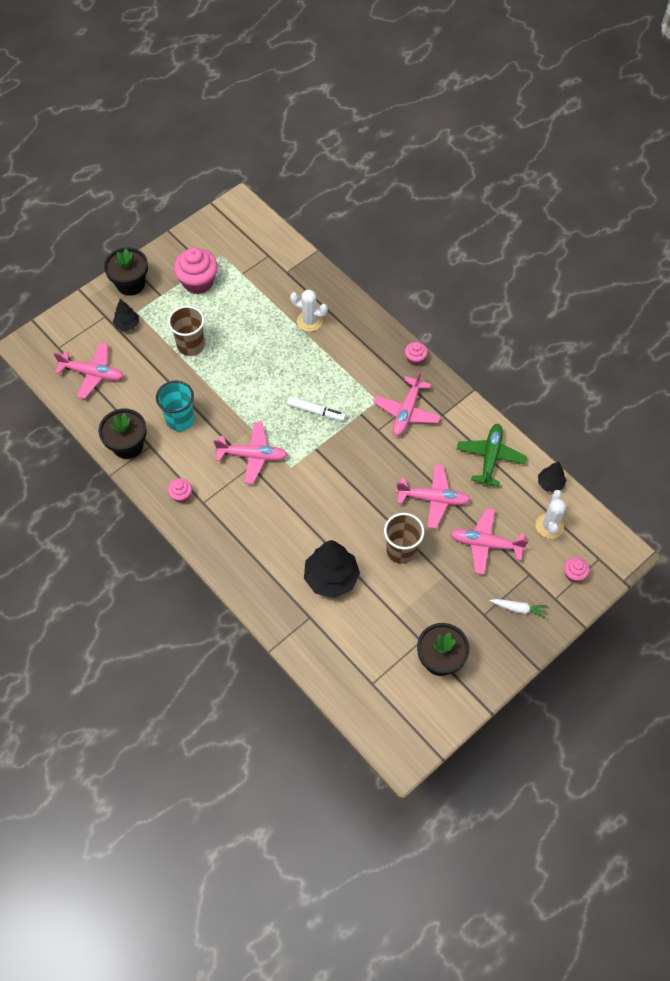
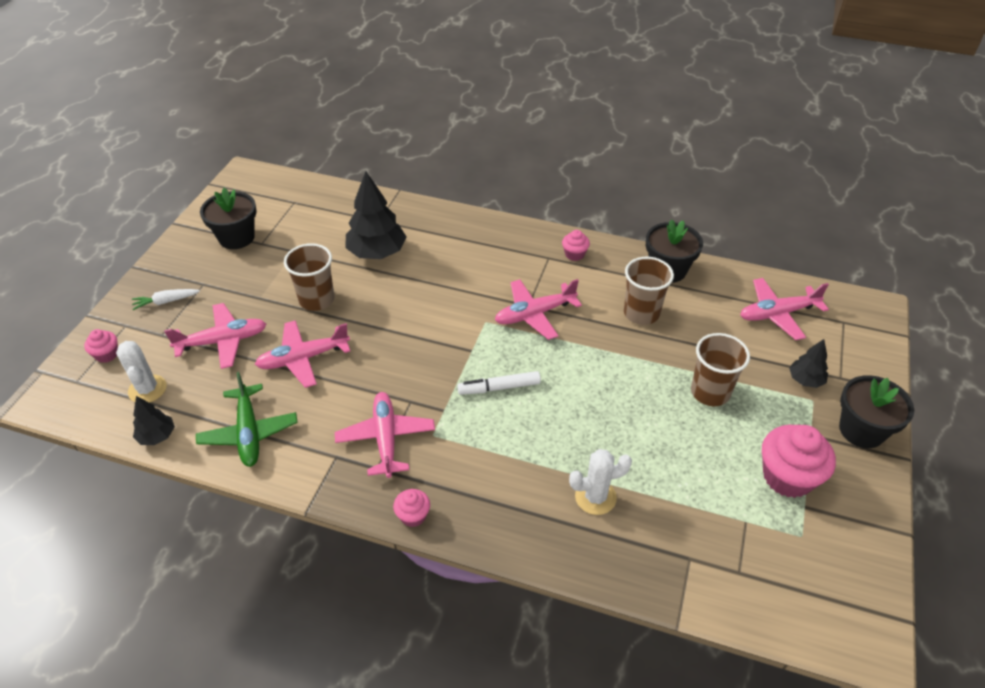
camera: 150 degrees right, 15 degrees down
turquoise cup [156,381,195,431] -> brown cup [624,257,674,325]

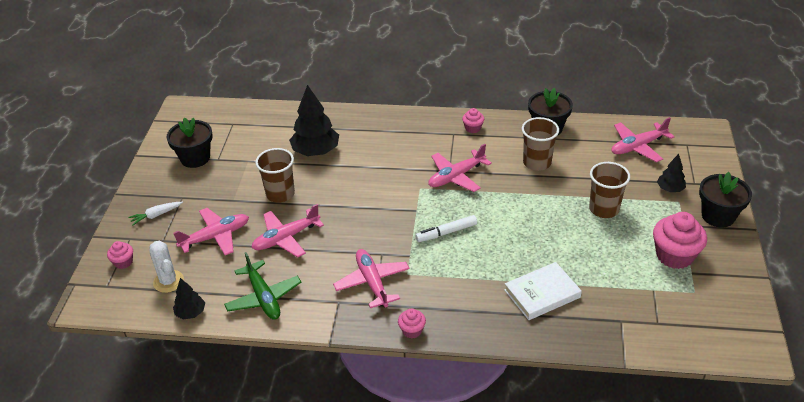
camera: 10 degrees left, 5 degrees down
white cactus [569,449,632,515] -> white book [504,262,582,320]

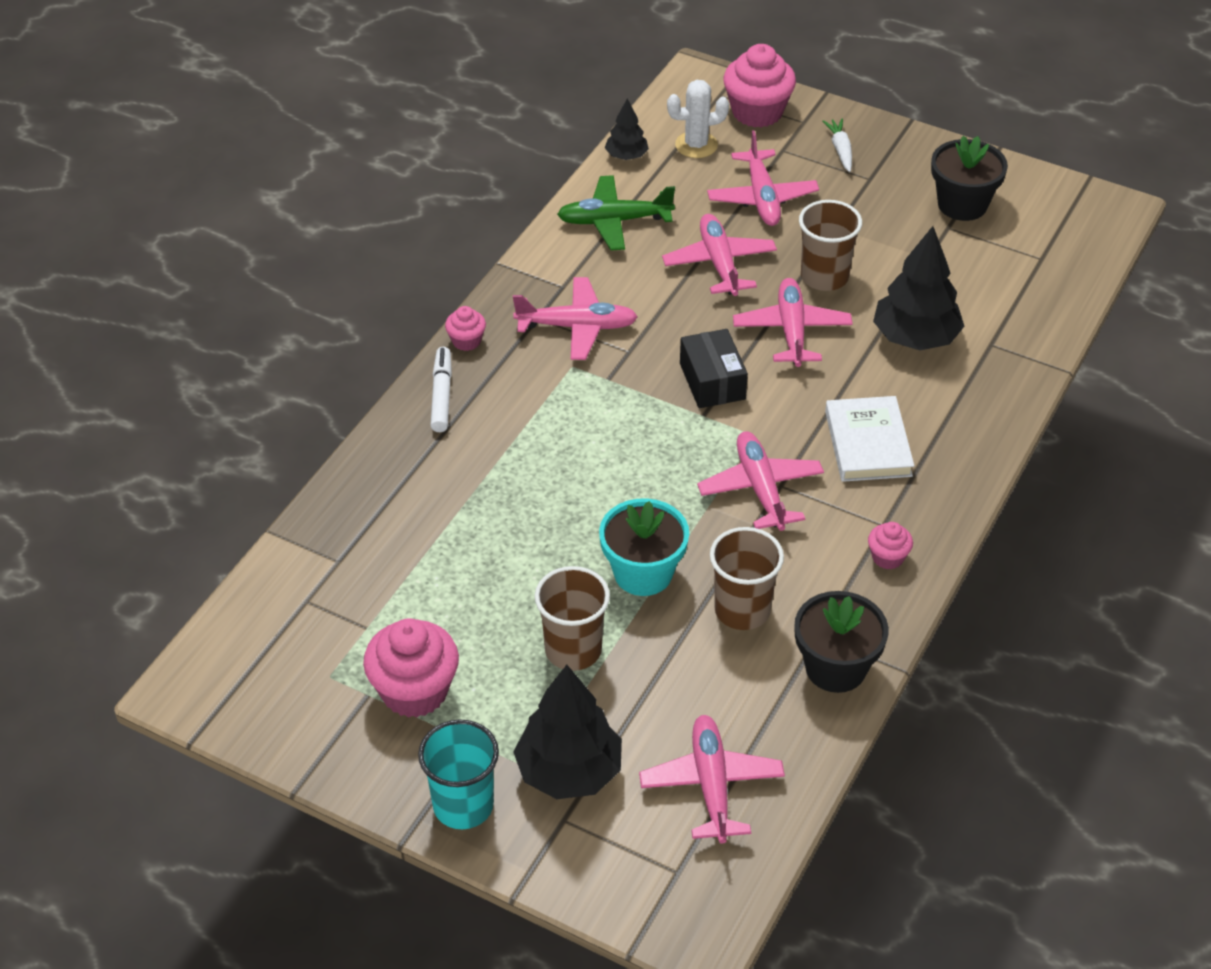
camera: 110 degrees right, 5 degrees up
pink cupcake [107,241,133,269] -> pink cupcake [723,44,796,128], size x1.98
white marker [415,215,477,242] -> white marker moved to [430,347,452,432]
white book [504,262,582,320] -> white book moved to [825,396,914,482]
black tree [657,154,686,192] -> black tree [513,665,622,799], size x1.87
black flower pot [699,172,752,227] -> turquoise cup [418,719,499,829]
none -> turquoise flower pot [599,498,689,596]
none -> black box [680,329,748,408]
none -> pink plane [733,278,853,367]

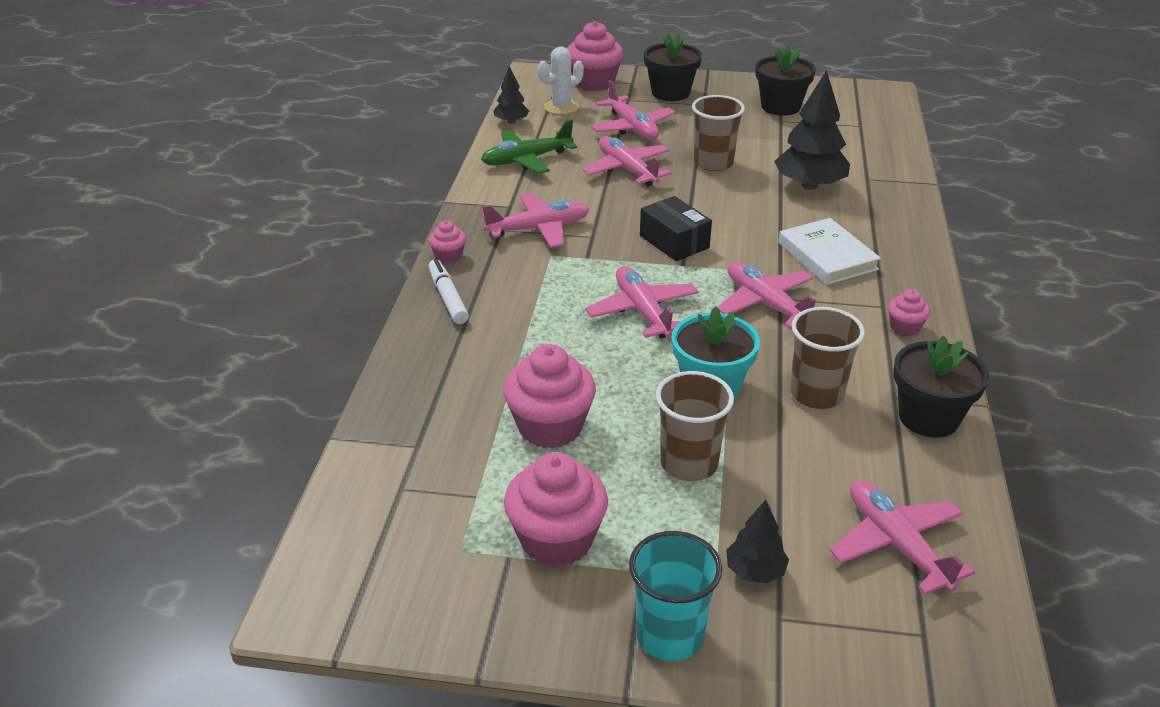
camera: 20 degrees left, 10 degrees down
black tree [513,665,622,799] -> black tree [726,500,789,583], size x0.53
pink plane [733,278,853,367] -> pink plane moved to [585,266,699,339]
white carrot [822,119,852,172] -> black flower pot [644,33,702,101]
none -> pink cupcake [503,344,596,448]

